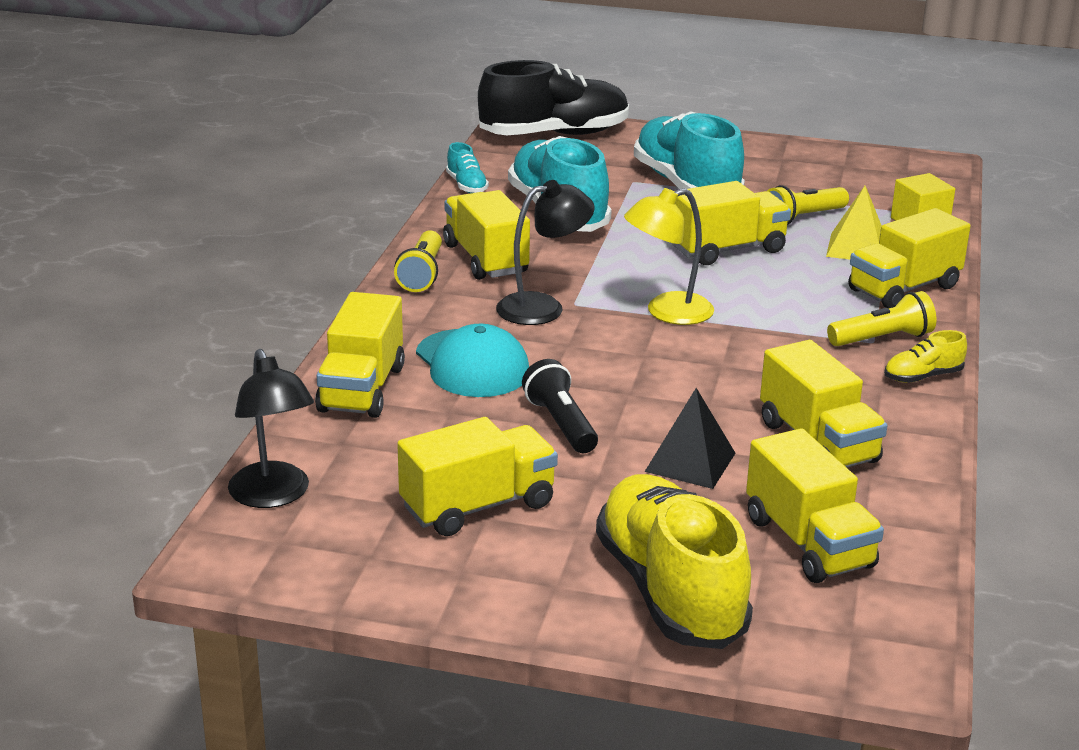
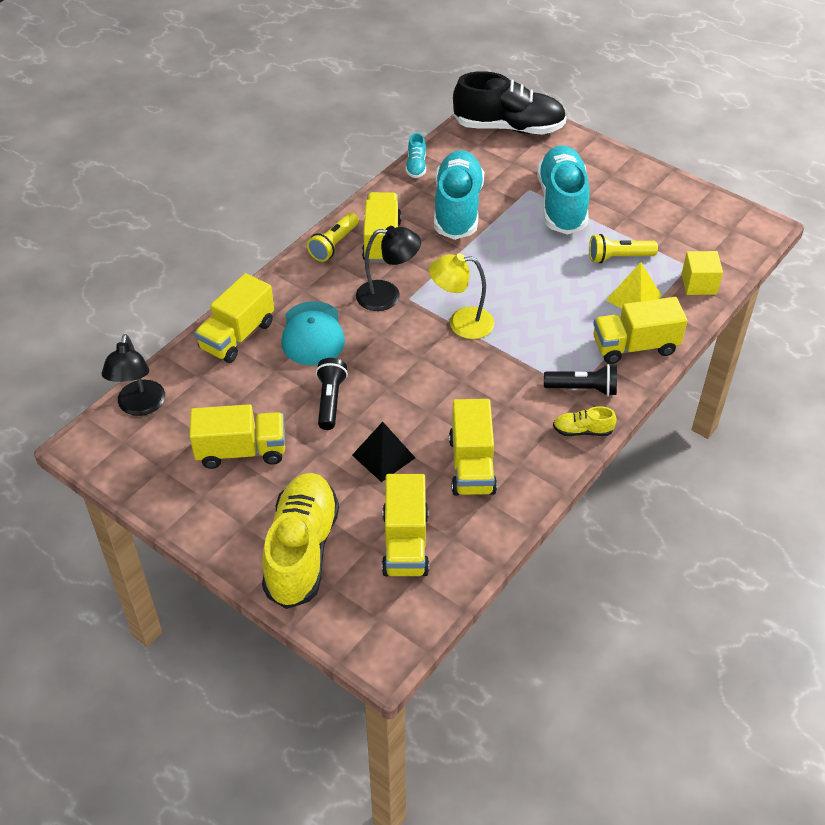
camera: 25 degrees right, 20 degrees up
yellow truck [673,181,791,265] -> none
yellow flashlight [827,291,936,346] -> black flashlight [544,364,617,396]

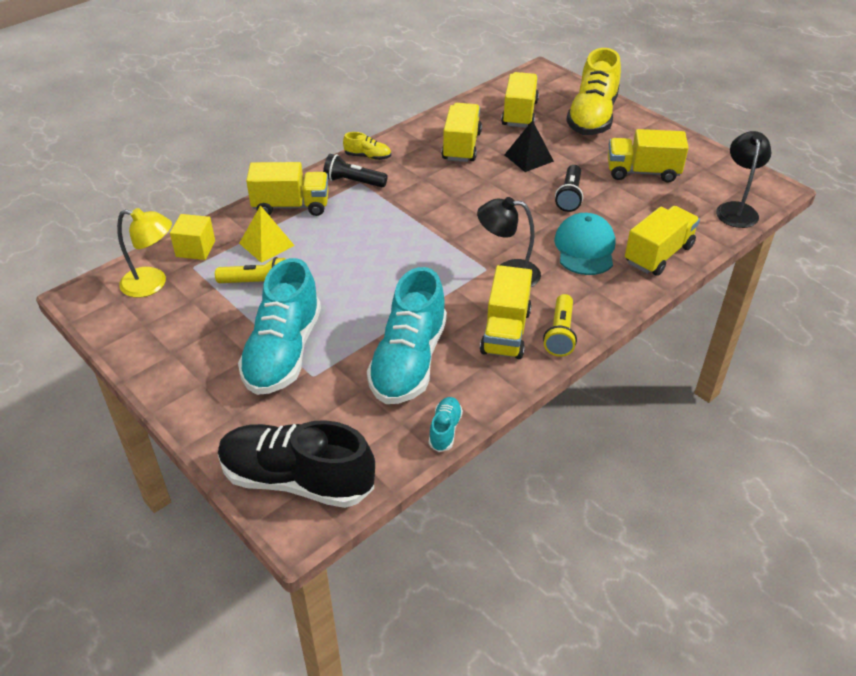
camera: 170 degrees left, 5 degrees down
yellow flashlight [307,212,359,262] -> yellow flashlight turned 150 degrees clockwise [543,294,577,357]
yellow lamp [429,253,495,339] -> yellow lamp moved to [117,208,172,298]

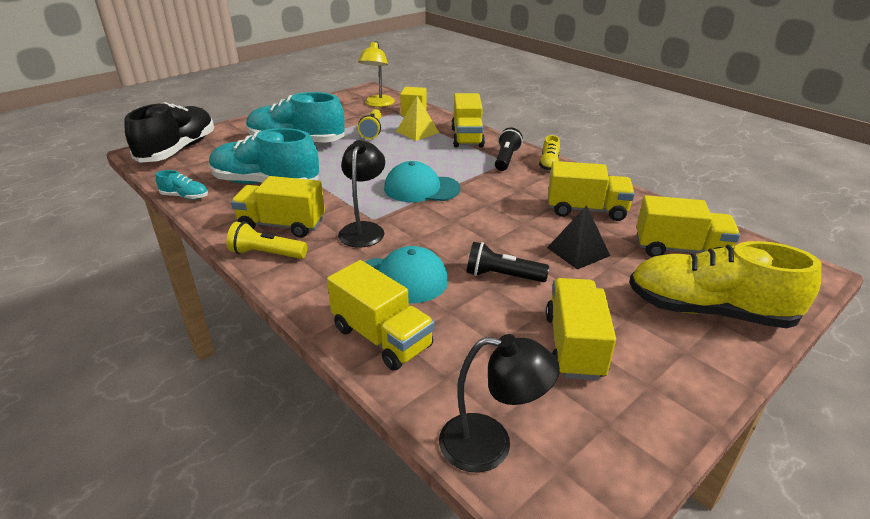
camera: 90 degrees right, 10 degrees down
none -> turquoise cap [384,161,461,202]

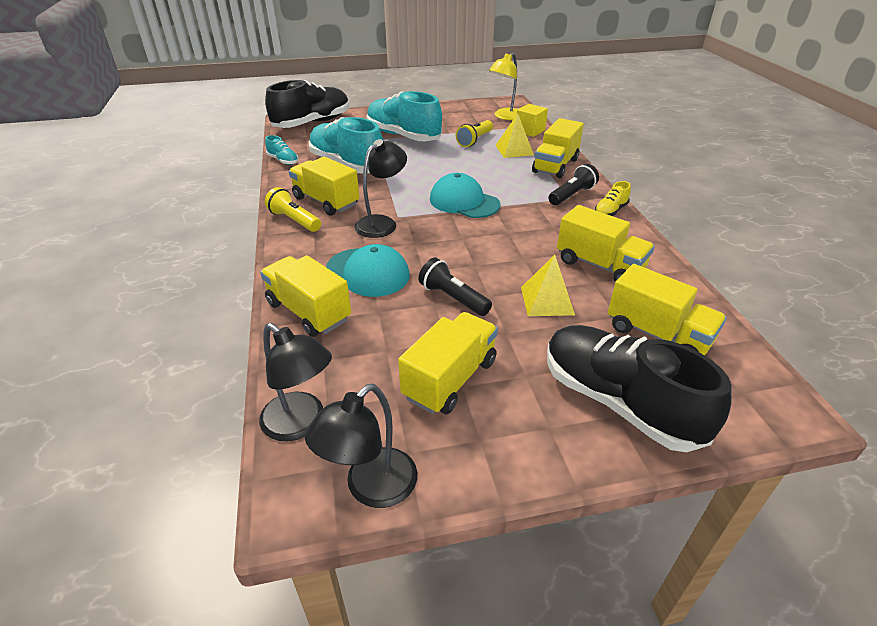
camera: 30 degrees right, 5 degrees up
yellow truck [327,260,435,371] -> yellow truck turned 150 degrees clockwise [260,255,351,337]
black pyramid [547,205,610,270] -> yellow pyramid [521,255,575,316]
yellow shoe [629,241,821,328] -> black shoe [547,325,732,452]
none -> black lamp [305,384,417,508]

